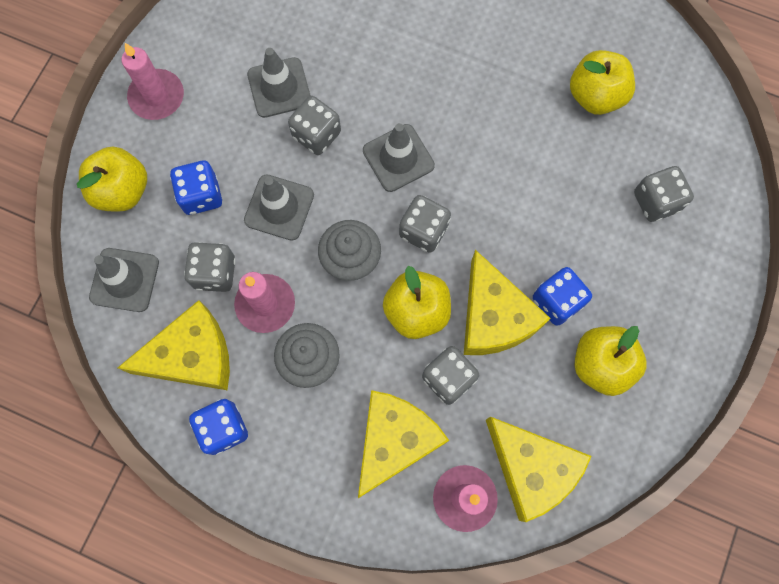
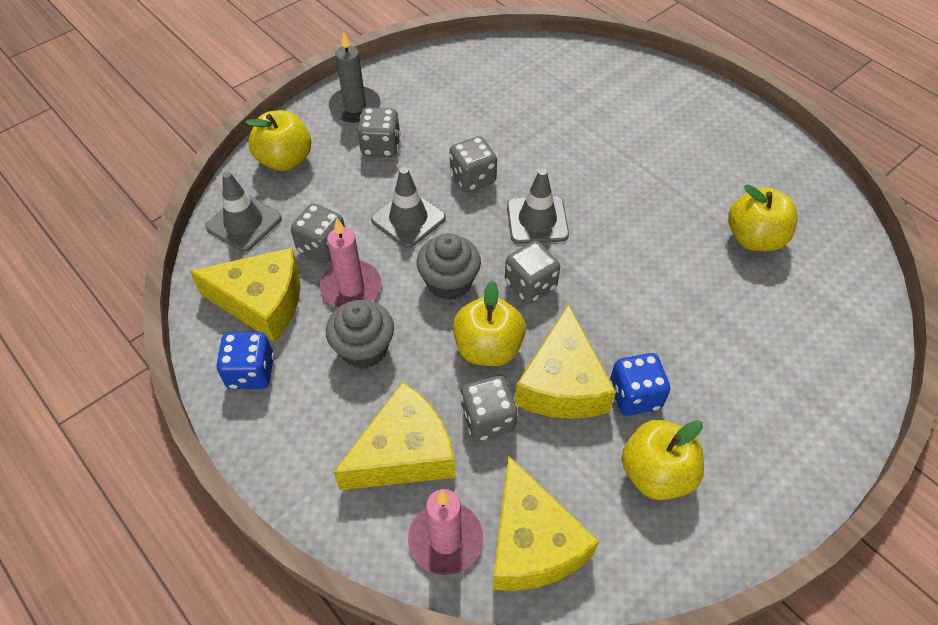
camera: 25 degrees right, 20 degrees down
pink candle [122,43,184,120] -> grey candle [329,32,380,123]
blue dice [170,161,222,215] -> none
grey traffic cone [247,48,311,118] -> none
grey dice [634,166,694,222] -> grey dice moved to [357,107,400,157]

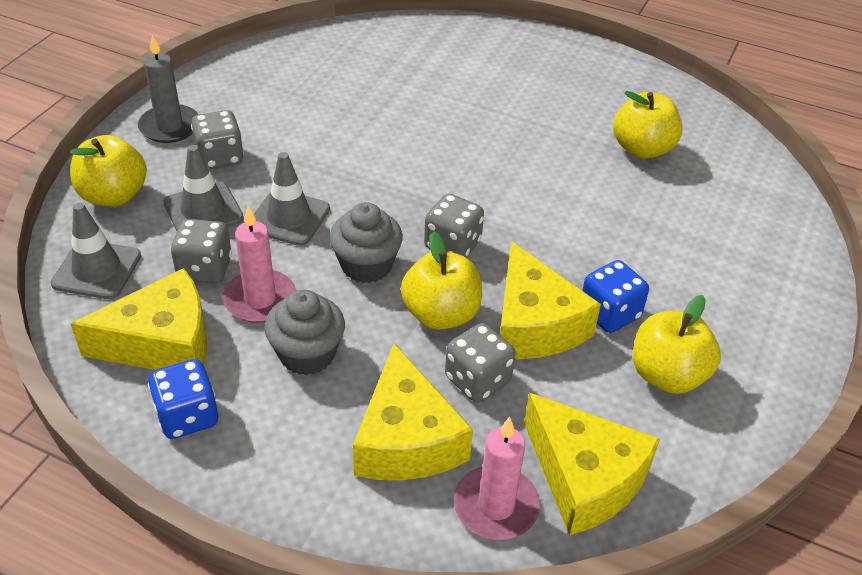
camera: 25 degrees left, 10 degrees down
yellow cheese [333,382,455,490] -> yellow cheese turned 135 degrees clockwise [353,343,473,480]
grey dice [450,136,497,192] -> none
grey traffic cone [507,169,569,244] -> grey traffic cone moved to [164,145,244,231]

